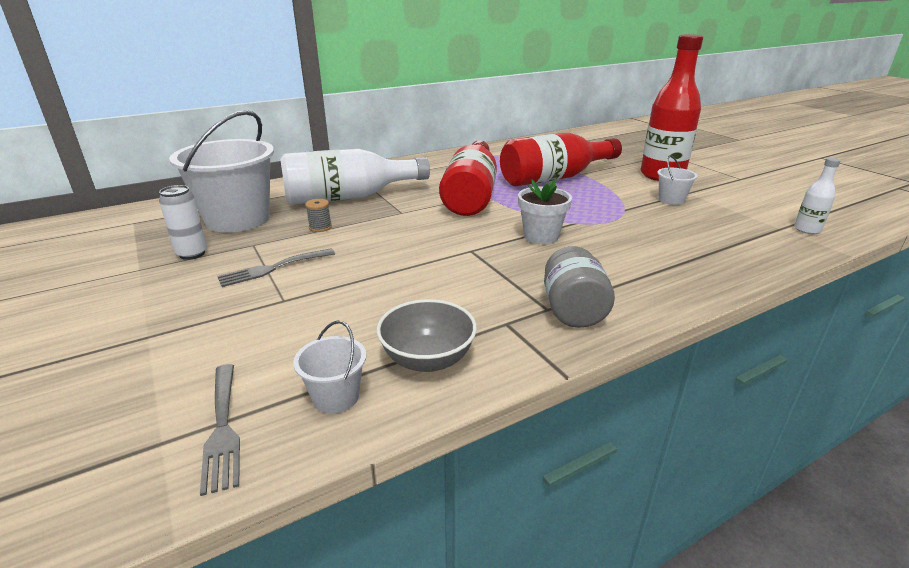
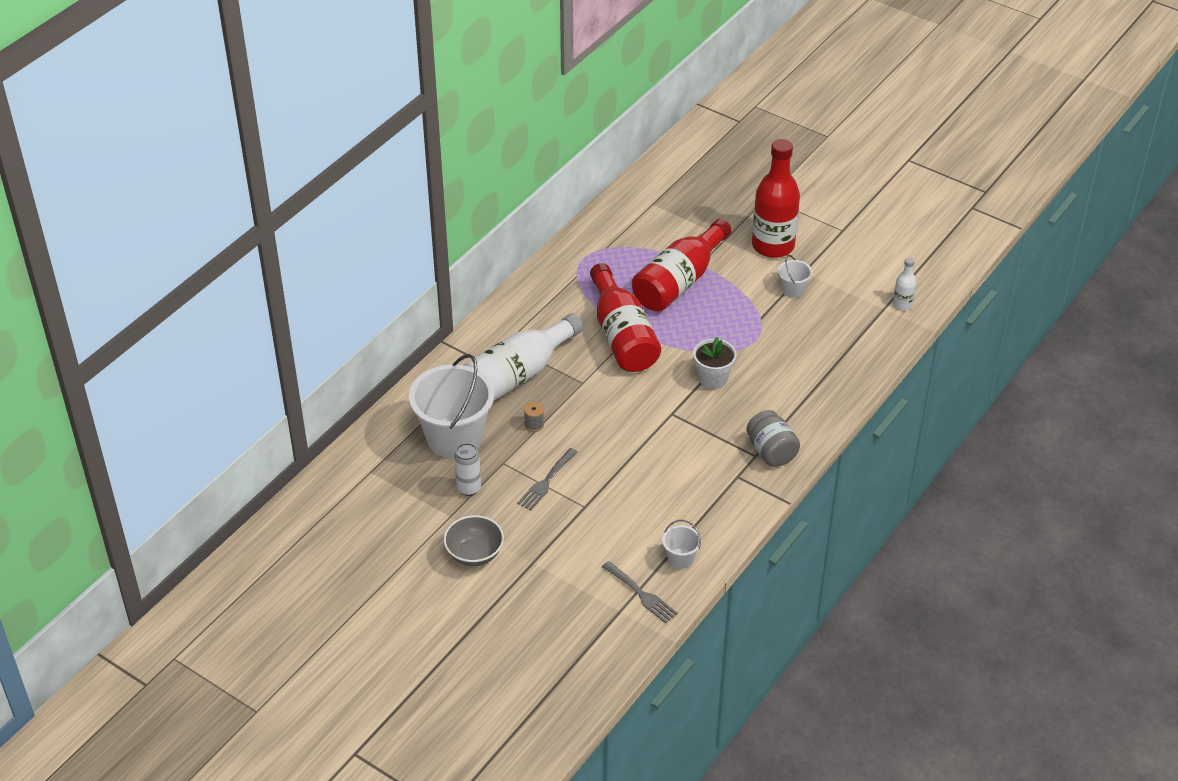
camera: 25 degrees left, 15 degrees up
grey bowl [376,299,477,372] -> grey bowl moved to [444,515,504,566]

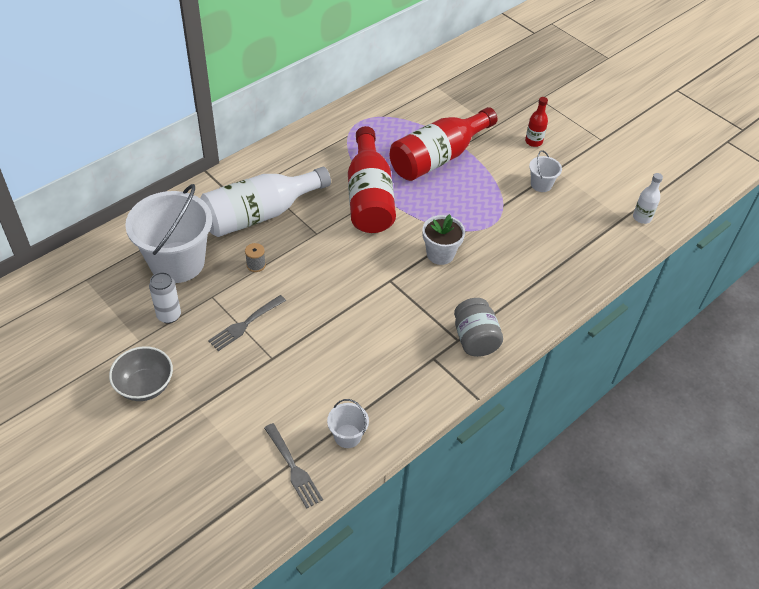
camera: 10 degrees right, 5 degrees up
red bottle [752,139,800,258] -> red bottle [525,97,548,147], size x0.45

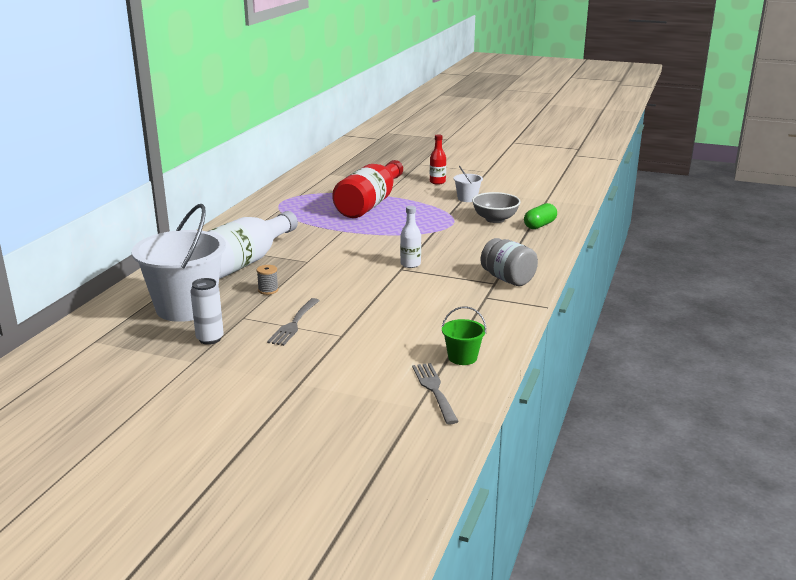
camera: 25 degrees left, 25 degrees down
grey bowl [109,346,173,401] -> grey bowl moved to [472,192,521,223]
grey fork [264,423,323,509] -> grey fork turned 135 degrees counterclockwise [412,363,459,424]
white bucket [327,399,369,448] -> green bucket [442,307,486,365]
red bottle [348,126,396,233] -> none
white flower pot [422,214,465,265] -> none
white bottle [633,173,663,224] -> white bottle moved to [400,206,421,268]
none -> green capsule [524,203,557,229]

